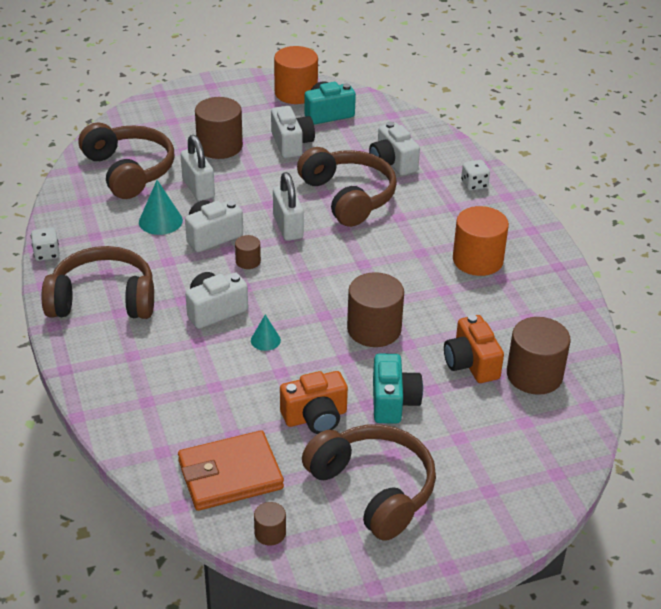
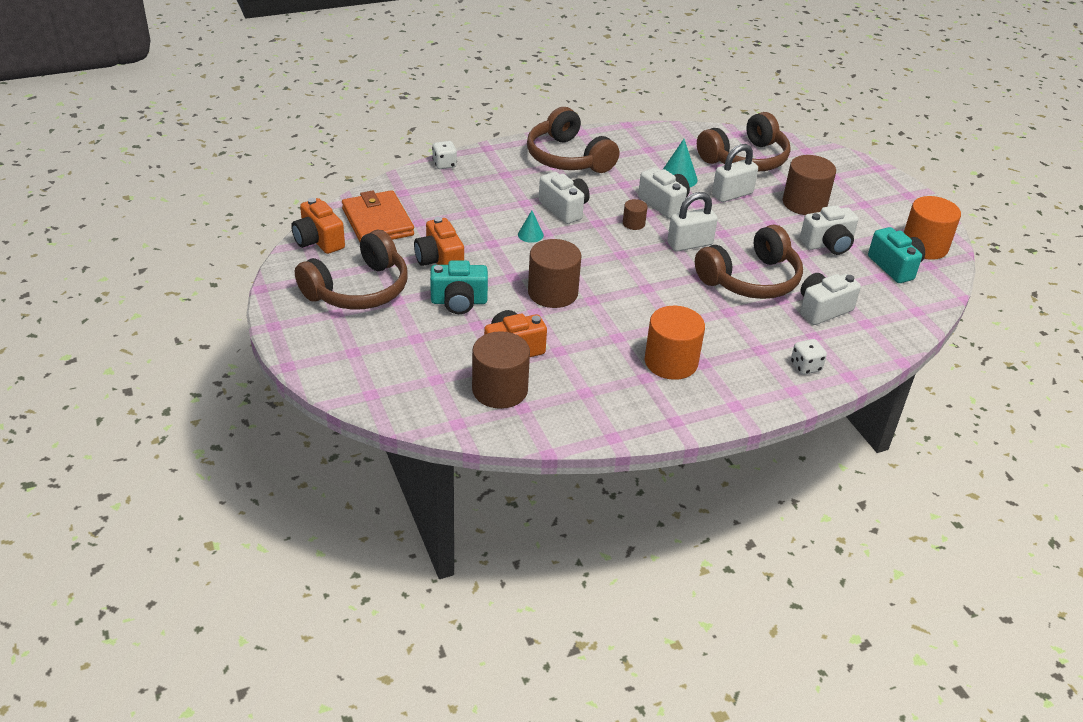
camera: 85 degrees right, 0 degrees up
white dice [31,228,60,261] -> white dice moved to [432,141,457,169]
brown headphones [42,246,154,319] -> brown headphones turned 150 degrees clockwise [527,107,620,173]
brown cylinder [254,502,286,545] -> orange camera [291,198,345,254]

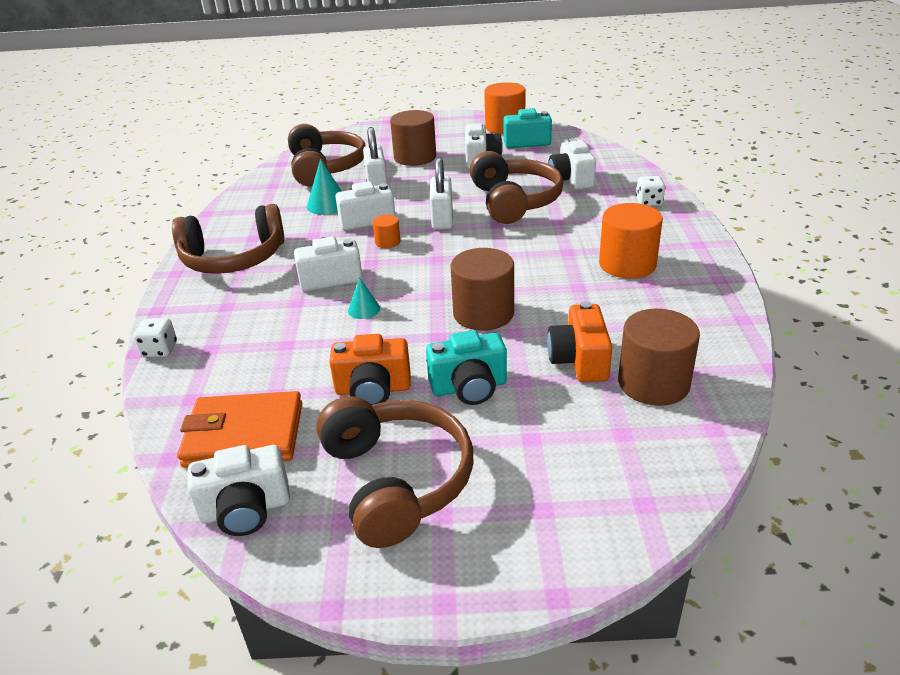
camera: 65 degrees left, 5 degrees down
orange camera [291,198,345,254] -> white camera [187,445,290,536]
turquoise camera [430,260,488,314] -> turquoise camera turned 60 degrees clockwise [426,330,507,405]
brown cylinder [623,199,647,230] -> orange cylinder [372,215,400,248]

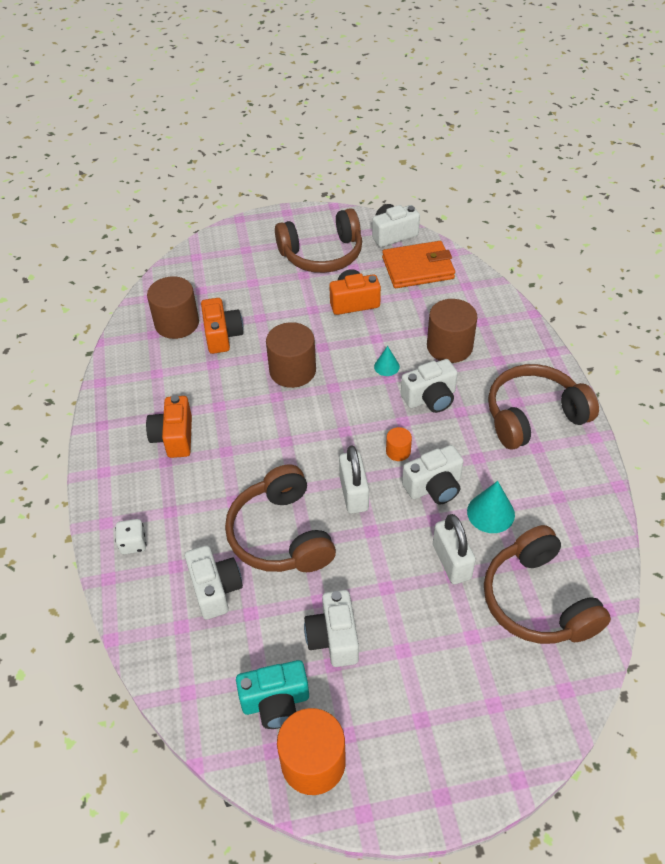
camera: 170 degrees right, 15 degrees up
white dice [133,318,177,357] -> none
brown headphones [316,396,473,548] -> brown headphones turned 75 degrees counterclockwise [275,208,362,273]
brown cylinder [390,110,436,166] -> brown cylinder moved to [427,299,478,363]
turquoise camera [426,330,507,405] -> none
orange cylinder [599,203,663,279] -> orange camera [146,395,192,458]

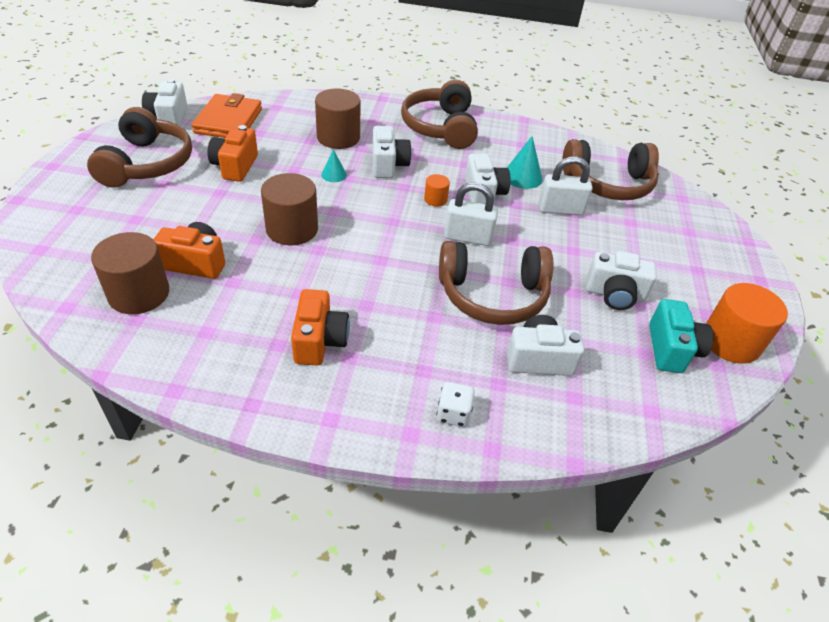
camera: 75 degrees left, 5 degrees down
orange camera [146,395,192,458] -> orange camera turned 105 degrees counterclockwise [291,289,350,366]

